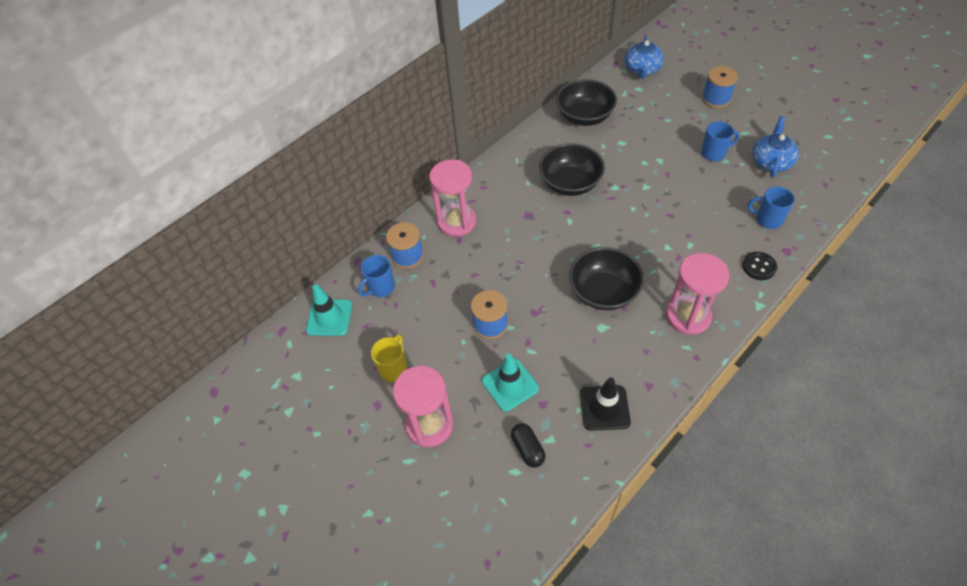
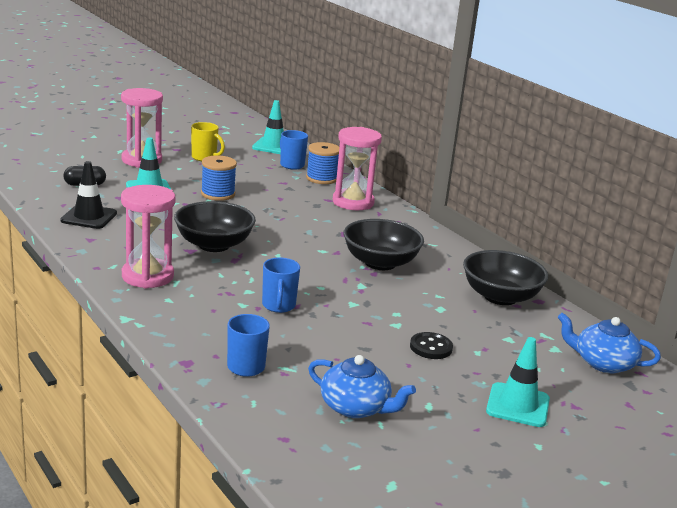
camera: 95 degrees right, 30 degrees down
blue mug [701,121,740,161] -> blue mug moved to [262,258,300,313]
blue spool [702,66,738,108] -> turquoise traffic cone [486,337,550,427]
black button [742,252,777,280] -> black button moved to [410,332,453,359]

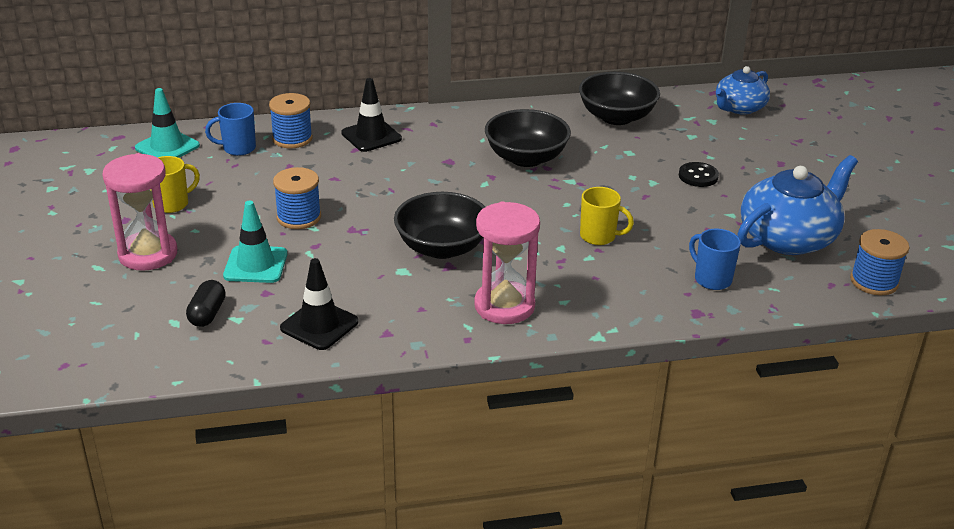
camera: 65 degrees left, 10 degrees up
blue mug [262,258,300,313] -> yellow mug [580,187,634,245]
blue teapot [308,355,416,418] -> blue teapot [738,155,858,255], size x1.58
pink hourglass [333,127,382,210] -> black traffic cone [341,78,402,152]
turquoise traffic cone [486,337,550,427] -> none
none -> blue spool [850,229,910,295]

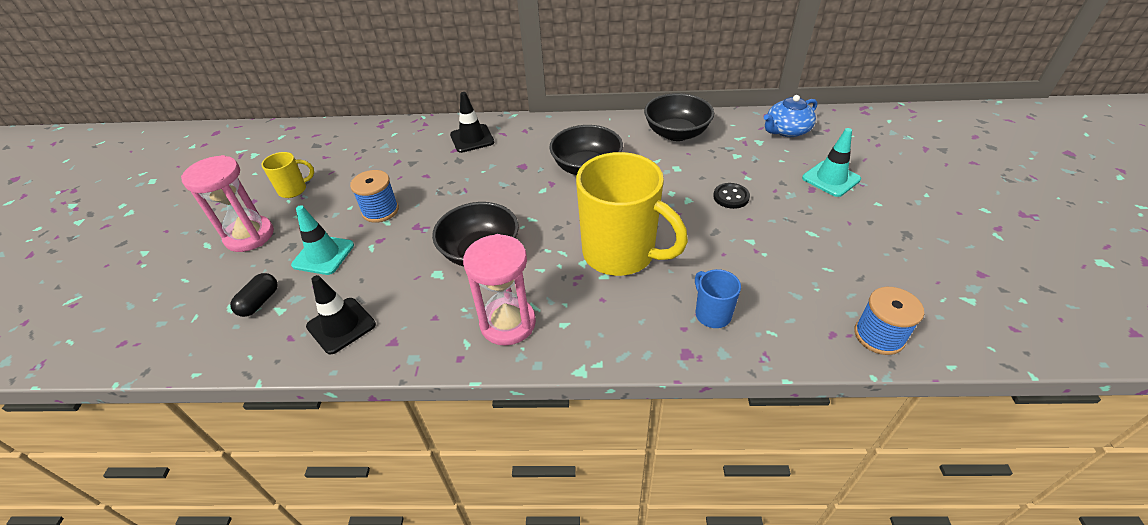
camera: 15 degrees right, 10 degrees up
turquoise traffic cone [135,88,200,158] -> turquoise traffic cone moved to [802,128,861,197]
blue mug [205,103,256,156] -> none
blue spool [269,93,313,148] -> none
yellow mug [580,187,634,245] -> yellow mug [576,152,688,276], size x2.24
blue teapot [738,155,858,255] -> none

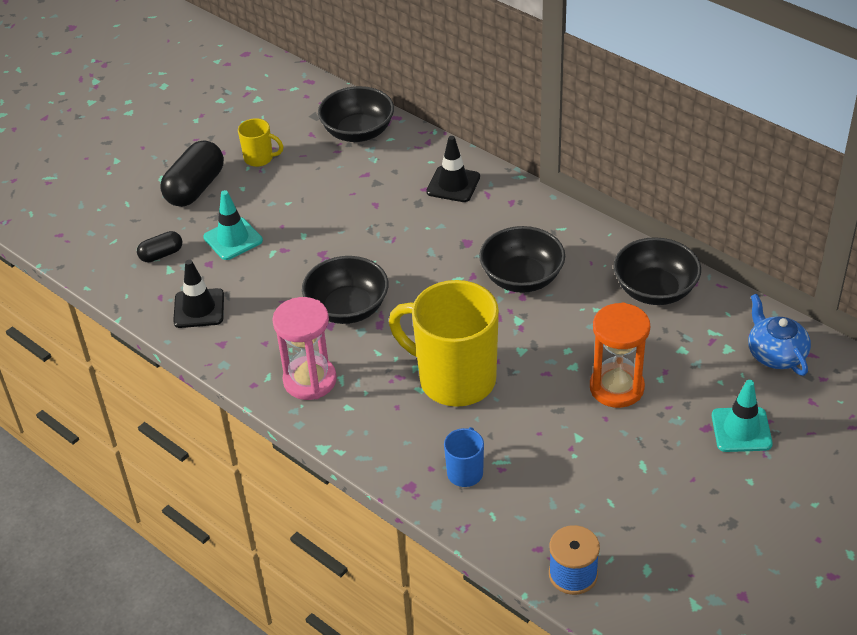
camera: 40 degrees right, 0 degrees up
pink hourglass [181,155,274,252] -> black capsule [160,140,224,207]
blue spool [350,170,399,223] -> none
yellow mug [576,152,688,276] -> yellow mug turned 135 degrees clockwise [389,280,499,407]
black button [713,183,750,209] -> orange hourglass [590,302,650,408]
blue teapot [764,95,817,137] -> blue teapot turned 60 degrees clockwise [748,294,811,376]
none -> black bowl [318,86,394,142]

